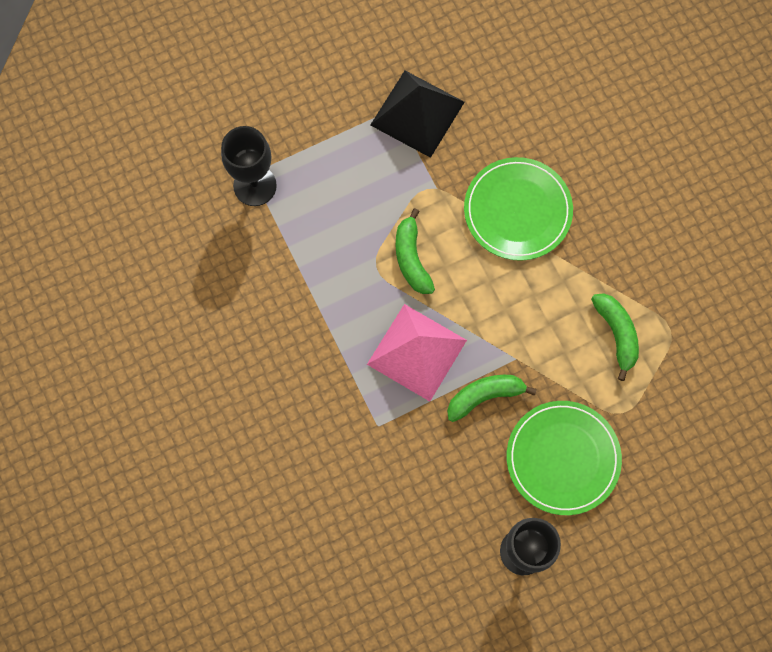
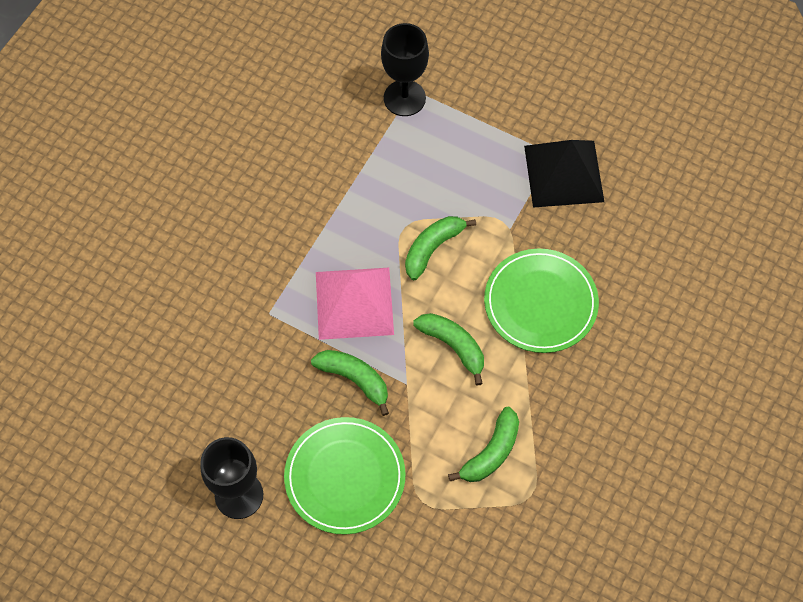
camera: 55 degrees right, 10 degrees down
none -> green banana [413,313,484,386]

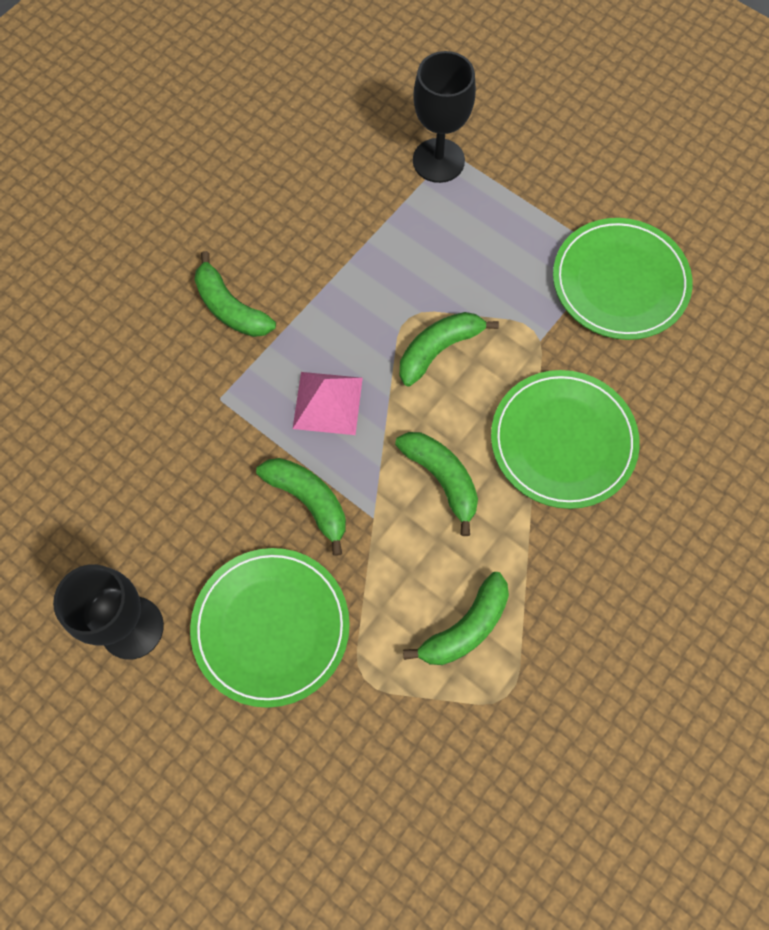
camera: 10 degrees right, 5 degrees up
pink pyramid [316,268,394,340] -> pink pyramid [293,372,363,435], size x0.66
black pyramid [524,140,604,208] -> green plate [553,218,693,340]
none -> green banana [194,251,276,337]

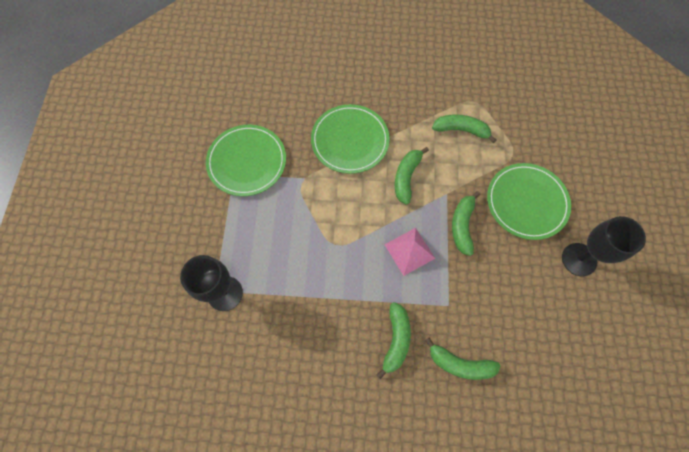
camera: 125 degrees left, 0 degrees up
green banana [400,312,499,386] -> green banana moved to [425,338,501,380]

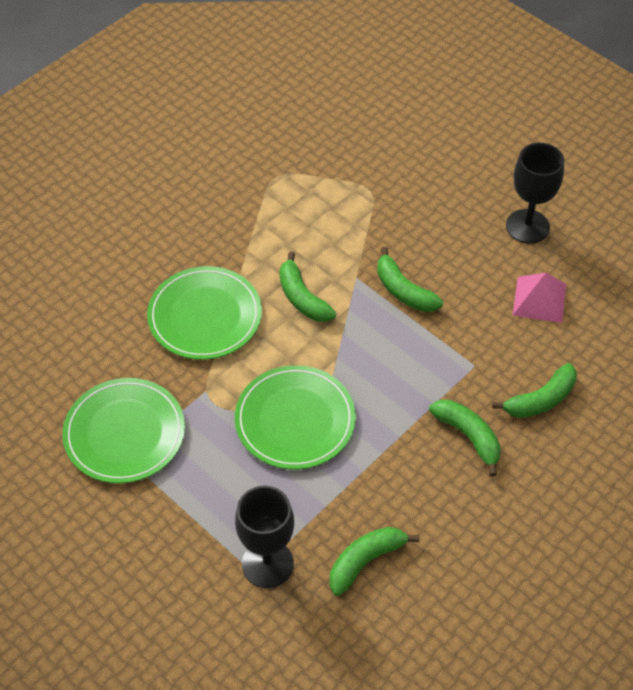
camera: 50 degrees left, 15 degrees down
pink pyramid [384,228,435,276] -> pink pyramid moved to [513,273,566,323]
green banana [432,115,496,143] -> green banana moved to [330,527,419,596]
green plate [487,163,571,240] -> green plate moved to [235,365,356,469]

